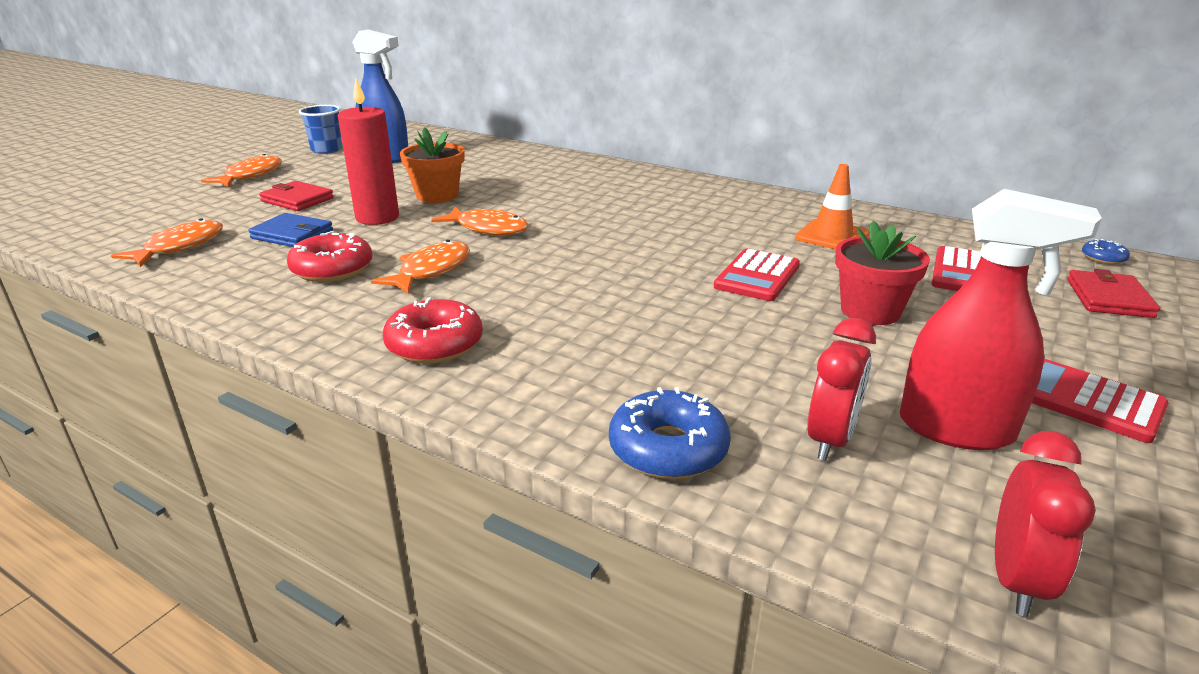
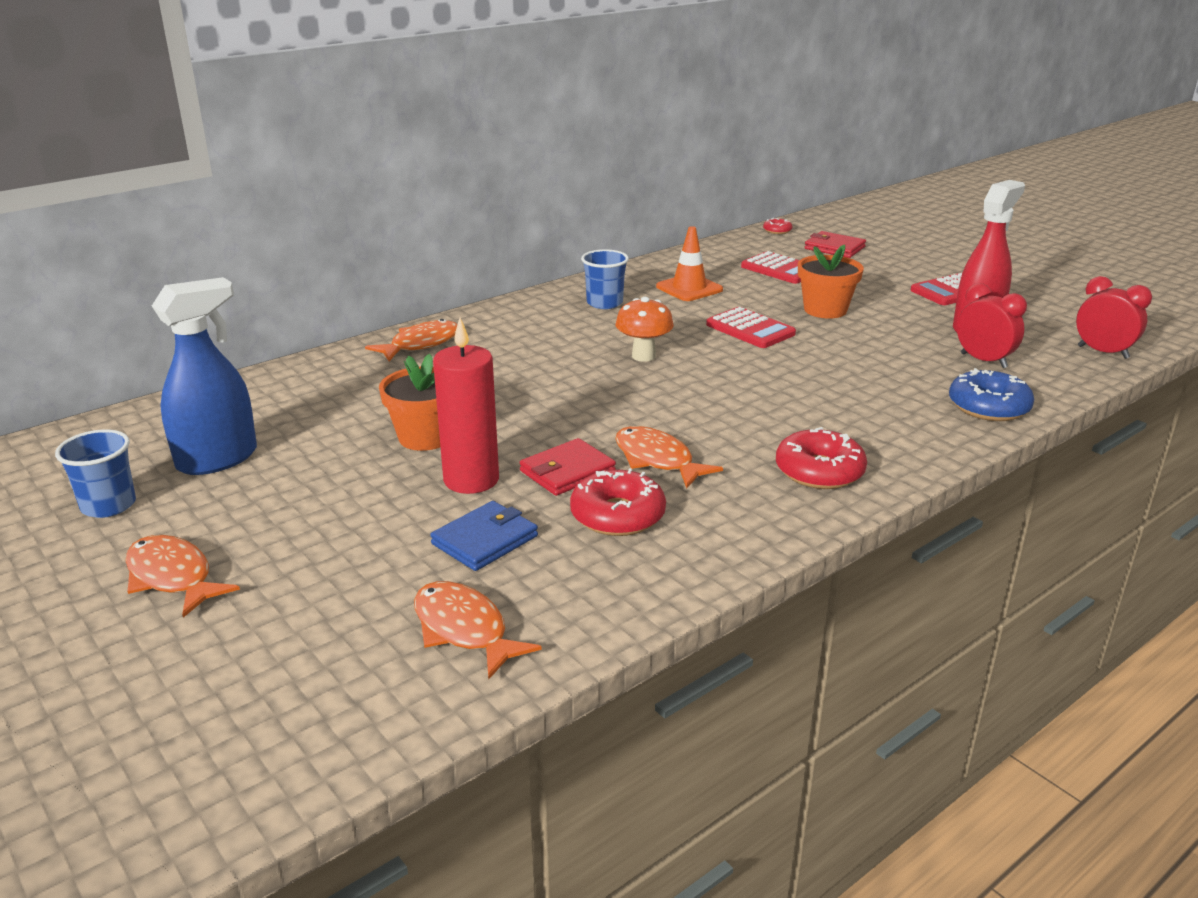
camera: 70 degrees left, 0 degrees up
red wallet [259,181,334,211] -> red wallet moved to [520,438,616,496]
orange fish [431,207,529,235] -> orange fish moved to [365,319,457,361]
red flower pot [835,220,930,325] -> orange flower pot [798,244,864,319]
blue donut [1082,239,1130,265] -> red donut [763,218,792,234]
none -> blue cup [581,249,629,309]
none -> orange mushroom [616,297,674,362]

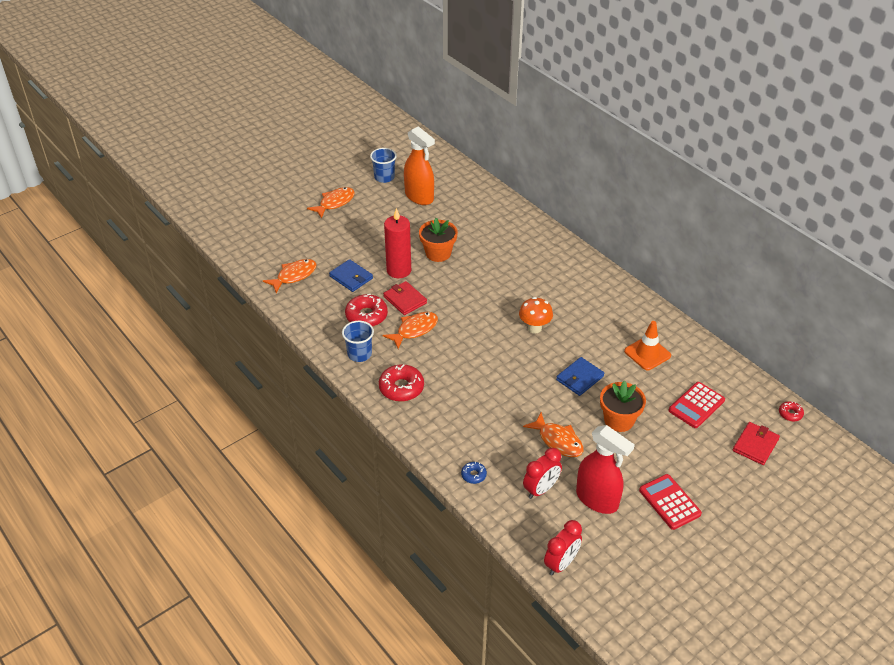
camera: 90 degrees right, 15 degrees up
blue spray bottle [152,277,257,475] -> orange spray bottle [404,126,435,205]
orange fish [365,319,457,361] -> orange fish moved to [523,412,583,457]
blue cup [581,249,629,309] -> blue cup moved to [342,321,374,362]
red calculator [706,307,796,348] -> blue wallet [556,357,604,396]
blue donut [949,368,1035,421] -> blue donut [461,462,487,484], size x0.52

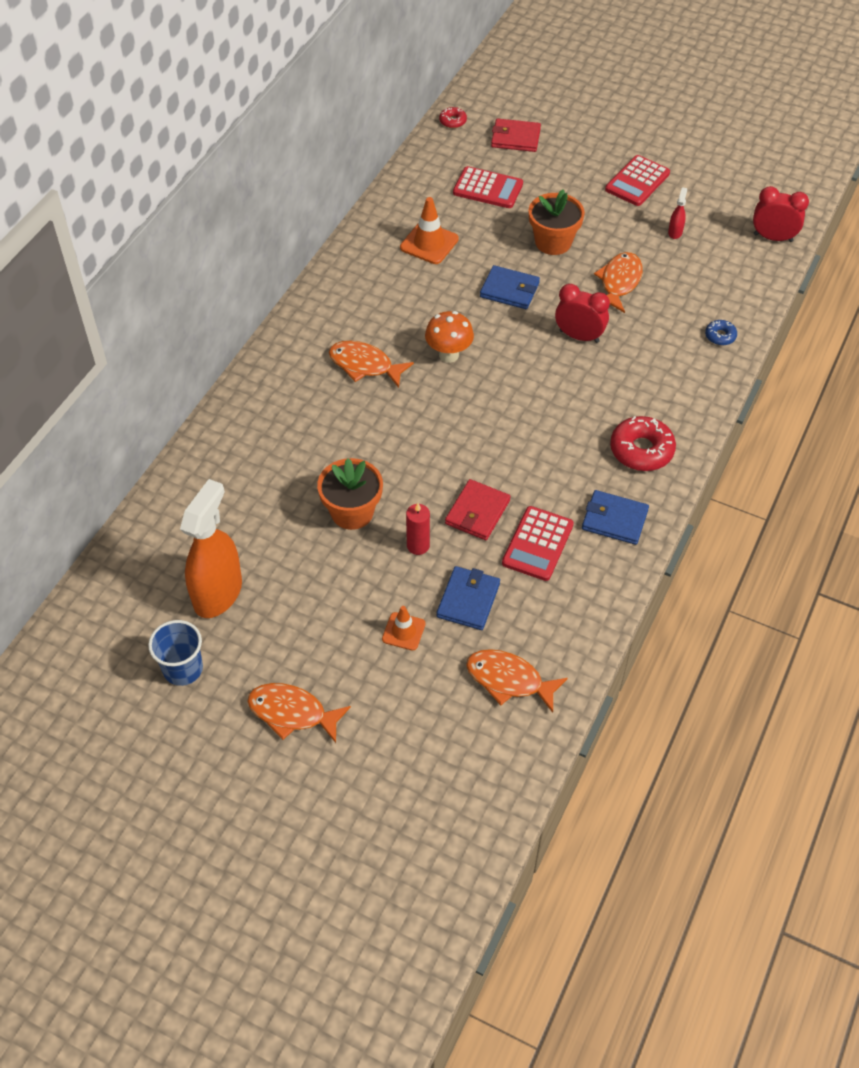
camera: 115 degrees left, 10 degrees up
blue cup [342,321,374,362] -> blue wallet [582,490,649,545]
red donut [345,294,388,327] -> red calculator [502,506,574,581]
orange fish [383,312,438,349] -> orange fish moved to [329,341,414,388]
red candle [384,208,411,278] -> red candle [406,503,430,555], size x0.55
red clock [523,448,562,499] -> red clock moved to [555,284,610,343]
red spray bottle [576,425,635,514] -> red spray bottle [668,187,687,239], size x0.41
none -> orange traffic cone [382,606,425,650]

